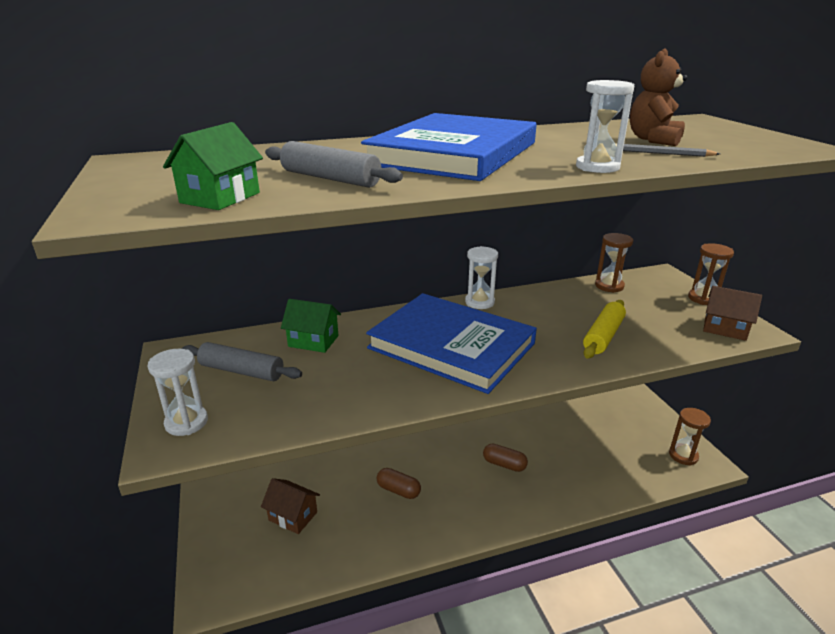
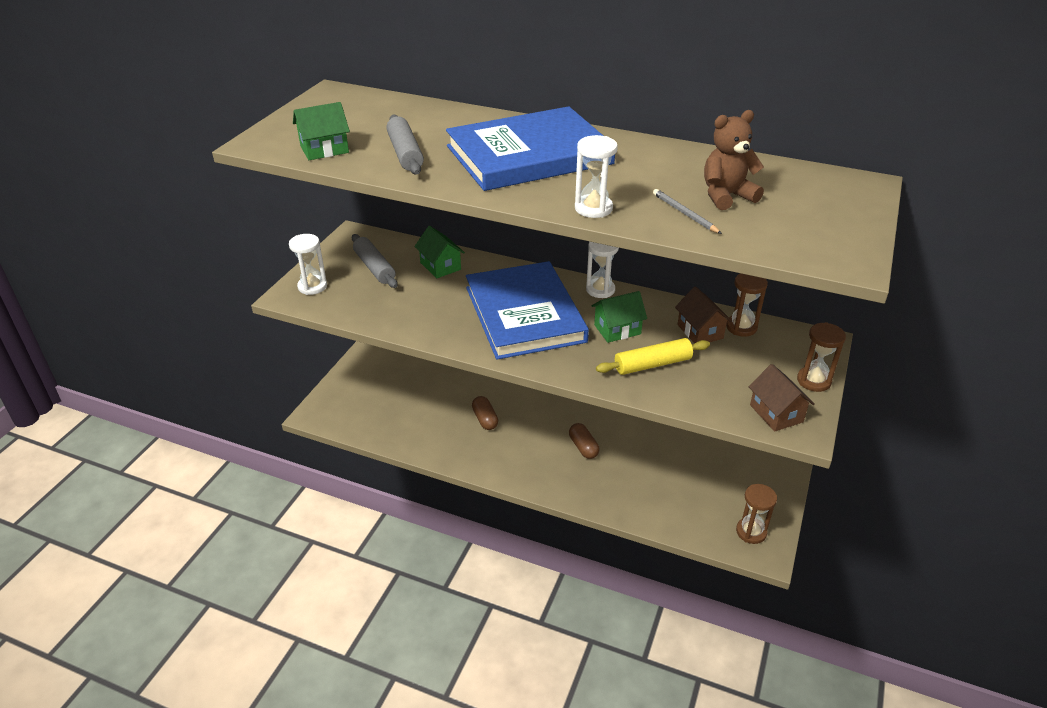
camera: 40 degrees right, 10 degrees up
brown house [261,478,320,534] -> brown house moved to [675,286,732,344]
none -> green house [592,291,647,343]

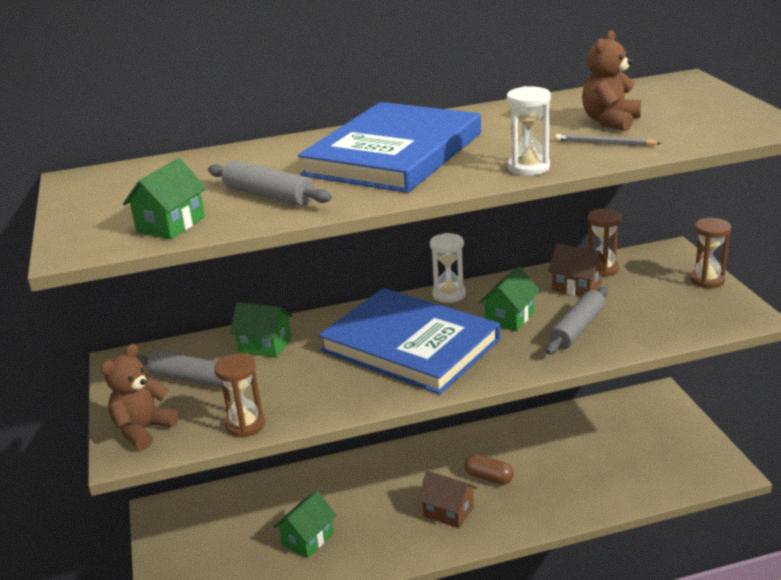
camera: 35 degrees left, 10 degrees down
white hourglass [289,234,327,295] -> brown teddy bear [101,344,179,450]
brown capsule [472,396,498,430] -> none
yellow rolling pin [596,338,710,375] -> grey rolling pin [546,287,607,354]
brown hourglass [736,484,777,544] -> brown hourglass moved to [214,353,265,437]
brown house [749,364,815,432] -> brown house moved to [418,471,477,528]
none -> green house [274,491,337,558]

